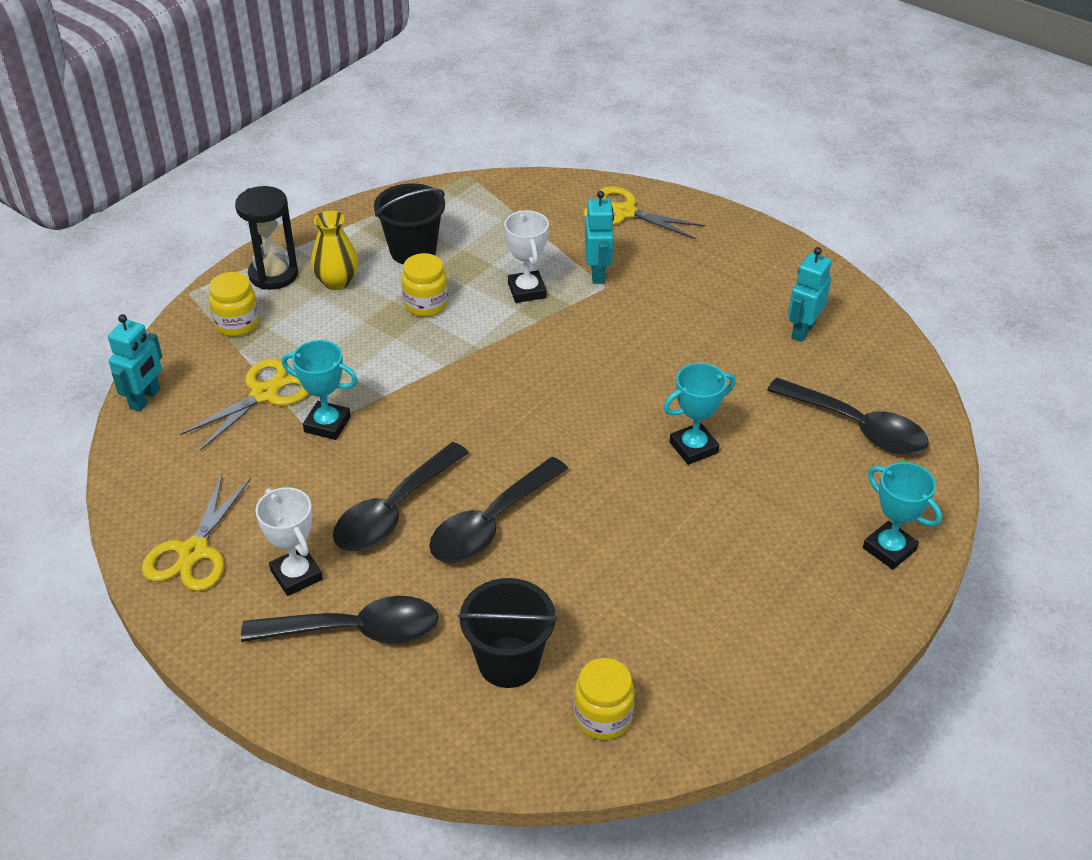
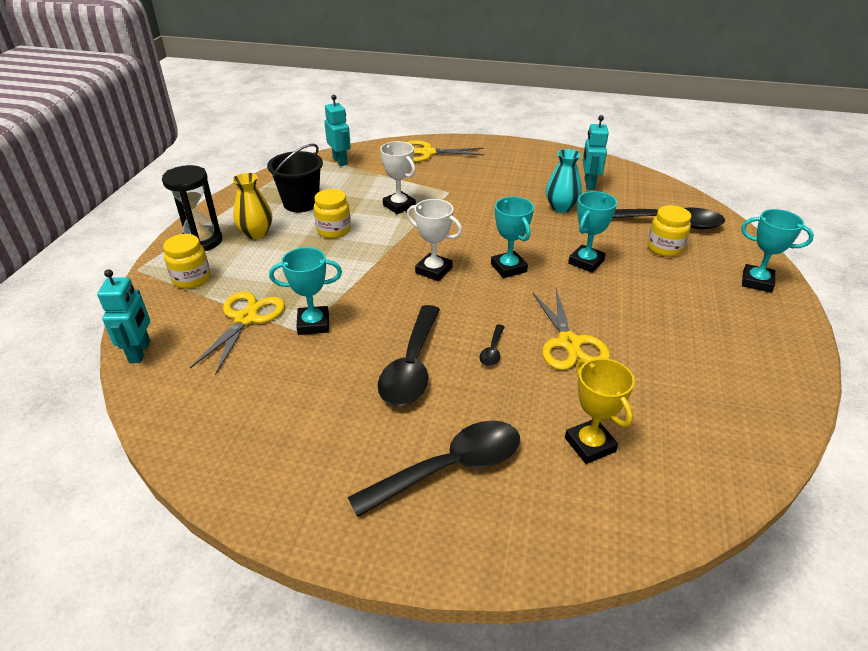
camera: 25 degrees left, 5 degrees down
yellow scissors [142,474,251,591] -> yellow scissors moved to [532,289,610,370]
white trophy [255,487,323,596] -> white trophy moved to [407,199,462,281]
black spoon [429,457,568,563] -> black spoon [479,325,505,366], size x0.44
black bucket [458,578,558,688] -> yellow trophy [565,358,635,464]
yellow jar [574,658,635,740] -> yellow jar moved to [648,205,691,257]
turquoise robot [585,191,614,284] -> turquoise robot moved to [324,95,351,166]
none -> turquoise trophy [491,197,534,278]
none -> turquoise vase [546,149,582,213]

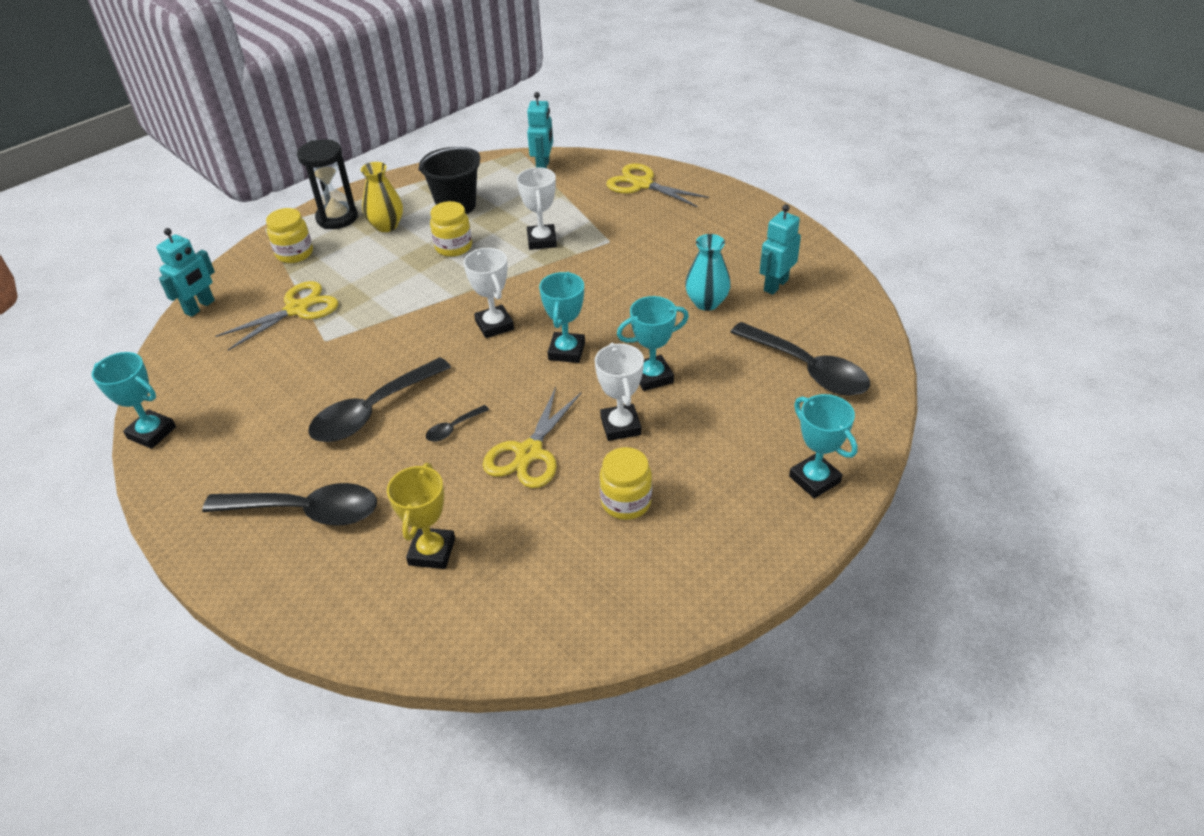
camera: 35 degrees right, 5 degrees up
turquoise trophy [269,247,342,335] -> turquoise trophy moved to [92,352,176,449]
yellow jar [648,205,691,257] -> yellow jar moved to [600,447,652,520]
none -> white trophy [595,343,644,441]

